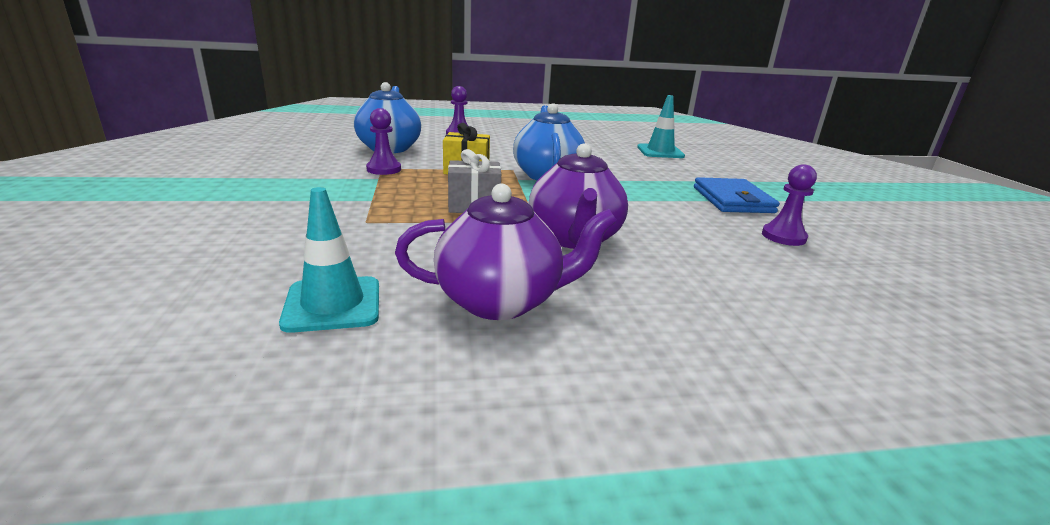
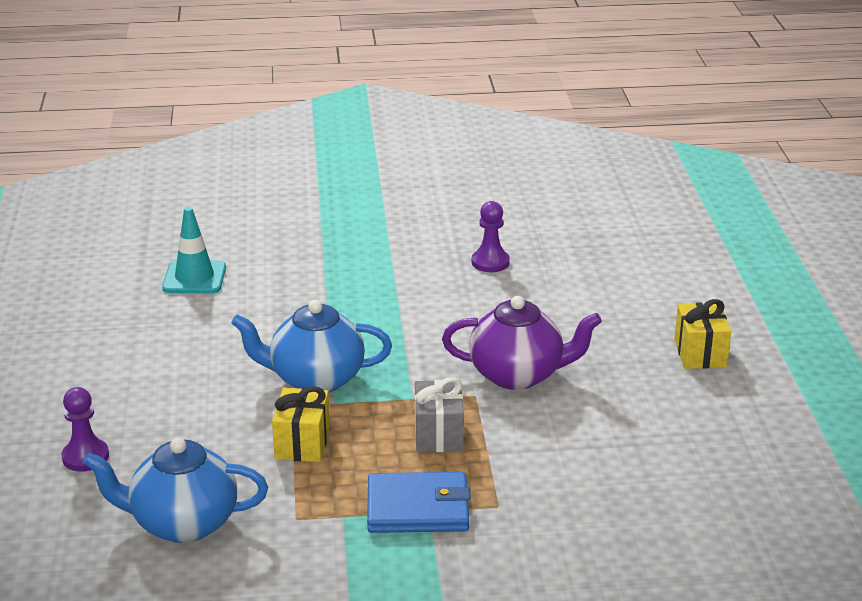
camera: 85 degrees left, 5 degrees up
turquoise traffic cone [279,187,379,333] -> none
purple pawn [366,108,401,175] -> none
purple teapot [395,183,617,320] -> none
blue wallet [694,177,780,213] -> blue wallet moved to [367,472,471,533]
none -> yellow gift [674,299,731,369]

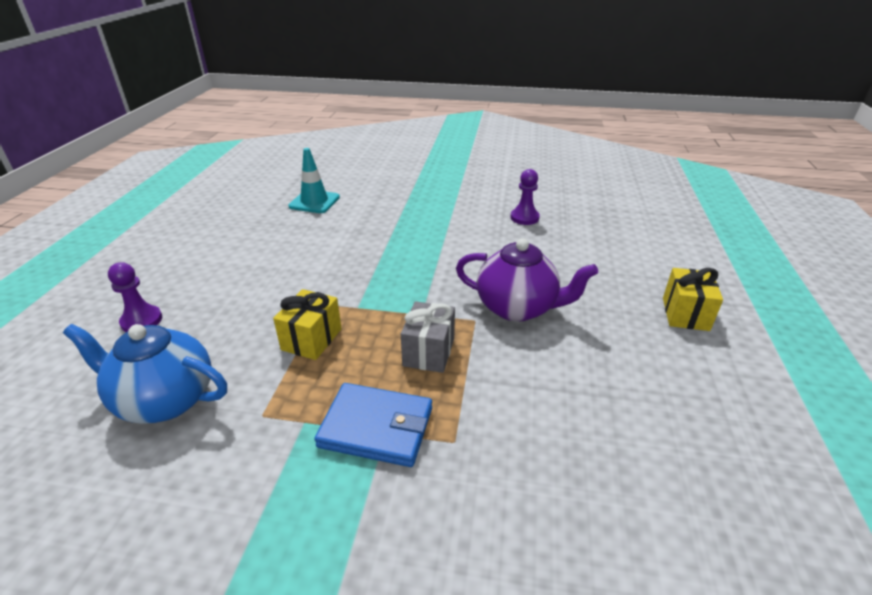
camera: 15 degrees right, 5 degrees up
blue teapot [231,300,392,393] -> none

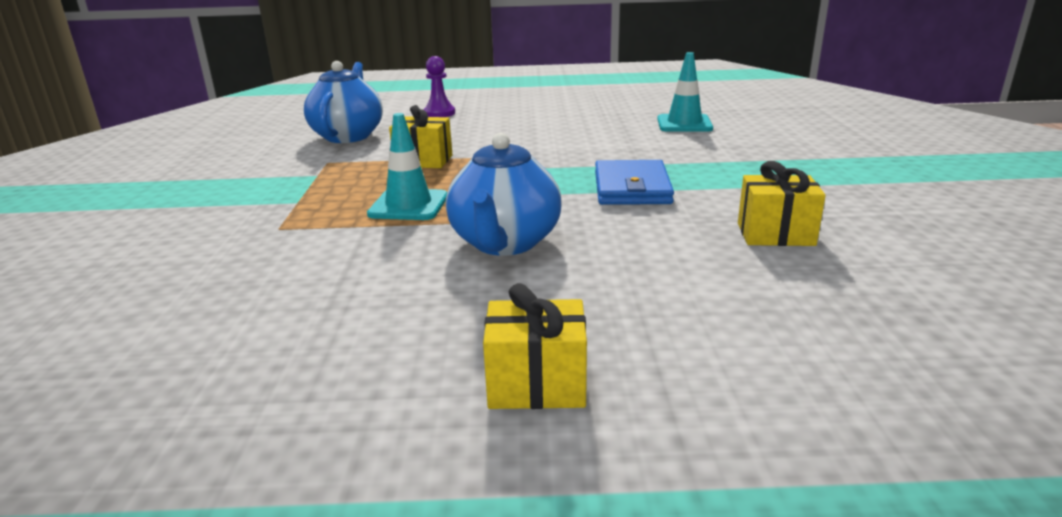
camera: 80 degrees right, 10 degrees down
blue wallet [314,383,432,467] -> blue wallet moved to [595,160,674,205]
grey gift [401,301,455,373] -> turquoise traffic cone [367,113,447,220]
purple teapot [456,238,598,322] -> blue teapot [446,133,562,256]
purple pawn [510,169,540,225] -> yellow gift [738,161,826,246]

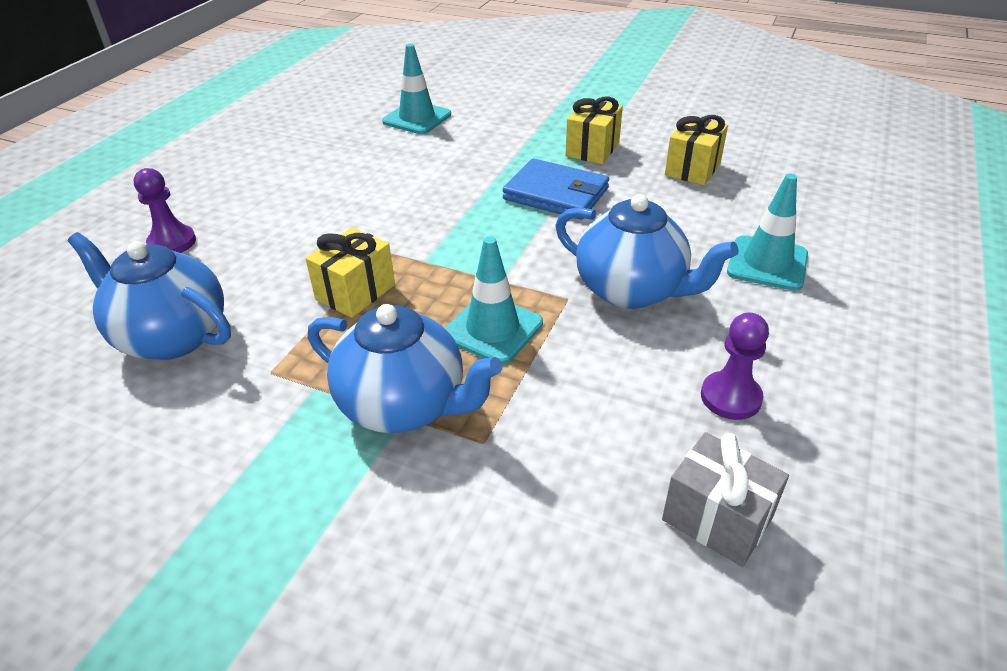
camera: 65 degrees left, 15 degrees up
yellow gift [483,283,587,409] -> yellow gift moved to [565,96,623,164]
none -> blue teapot [308,304,502,433]
none -> grey gift [662,432,789,567]
none -> purple pawn [701,312,769,420]
none -> turquoise traffic cone [727,174,808,291]

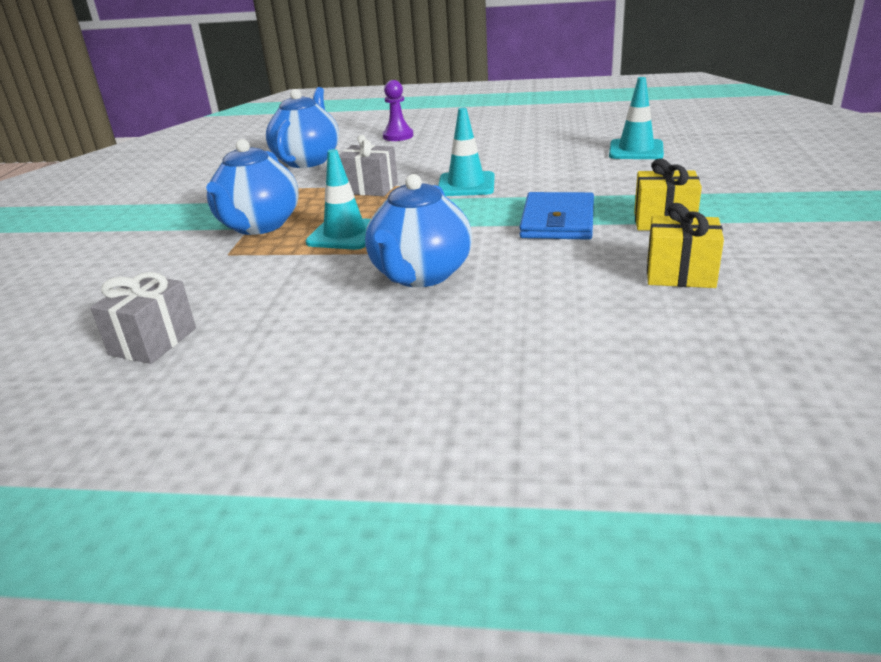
camera: 75 degrees right, 10 degrees down
yellow gift [305,227,395,318] -> grey gift [339,135,398,196]
purple pawn [701,312,769,420] -> none
turquoise traffic cone [727,174,808,291] -> turquoise traffic cone moved to [438,108,494,196]

